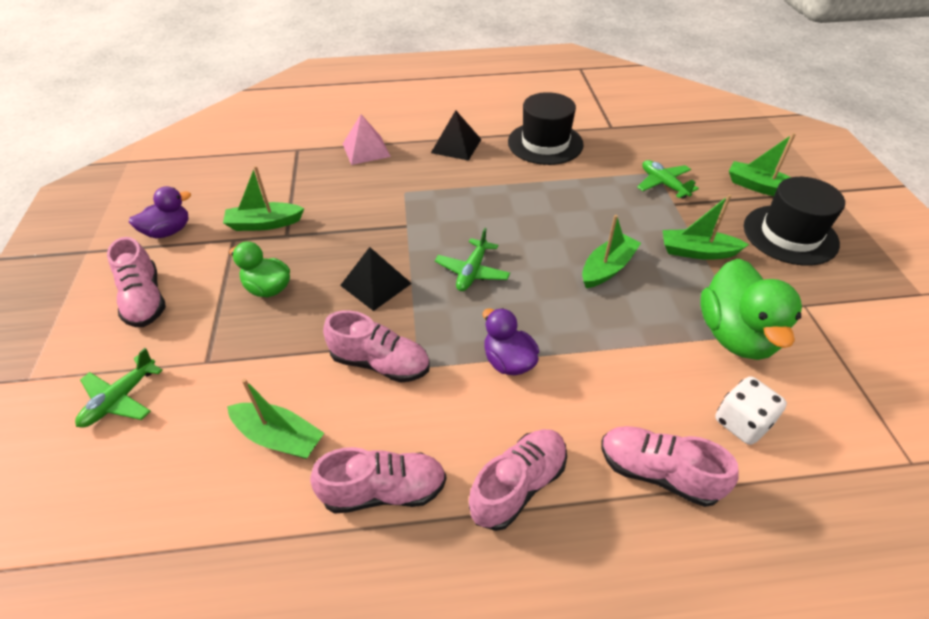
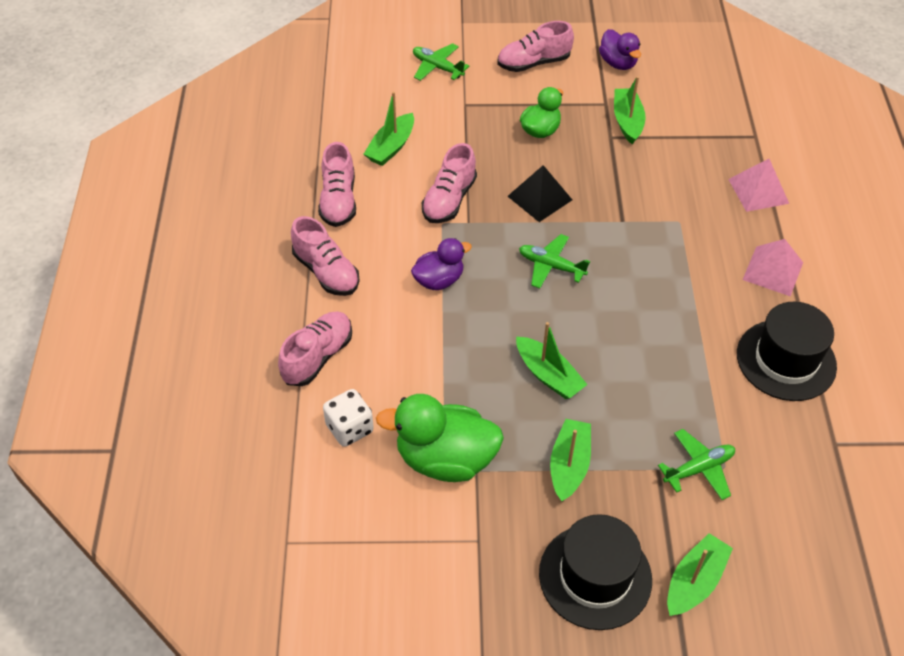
camera: 95 degrees right, 5 degrees up
black pyramid [431,110,482,161] -> pink pyramid [743,239,803,296]

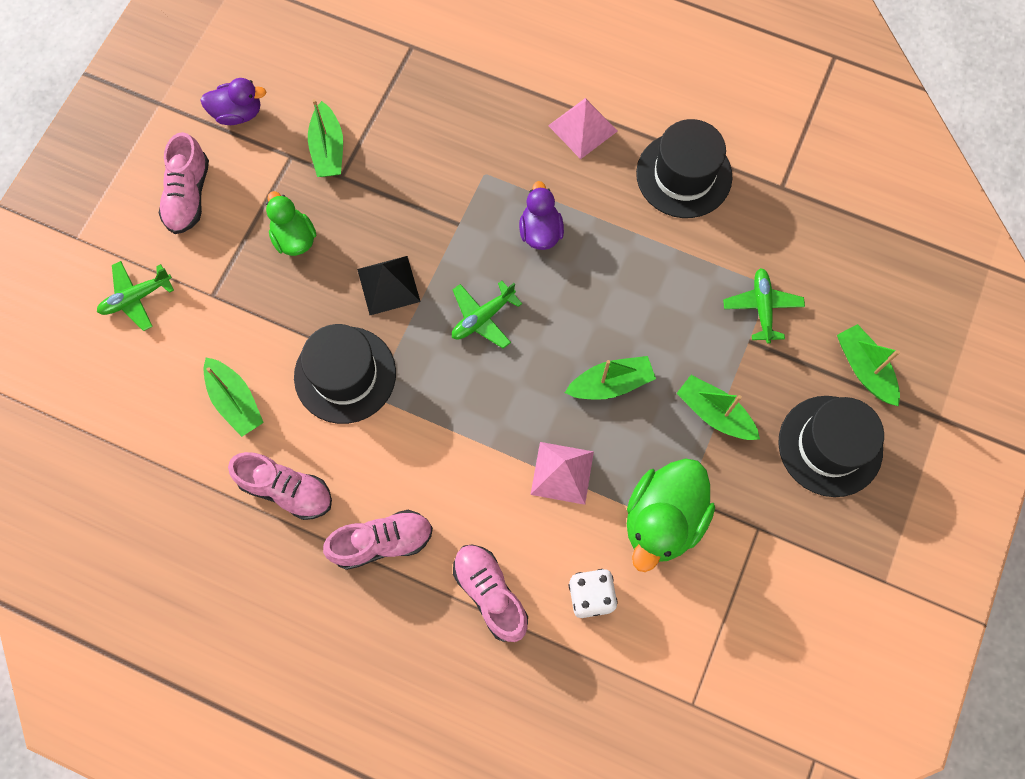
camera: 65 degrees left, 20 degrees up
purple duck [411,238,472,290] -> purple duck moved to [519,181,564,250]
pink shoe [422,143,477,223] -> black hat [294,324,396,424]
green boat [614,76,646,144] -> green boat turned 120 degrees counterclockwise [308,99,343,177]
pink pyramid [728,159,789,212] -> pink pyramid moved to [530,442,594,505]

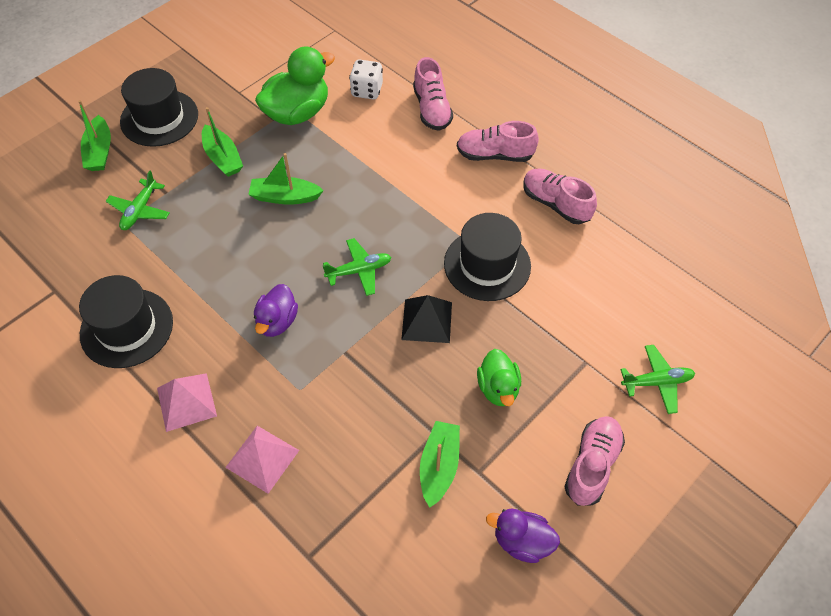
camera: 160 degrees left, 15 degrees down
green boat [203,357,264,437] -> none
pink pyramid [530,442,594,505] -> pink pyramid moved to [225,426,299,494]

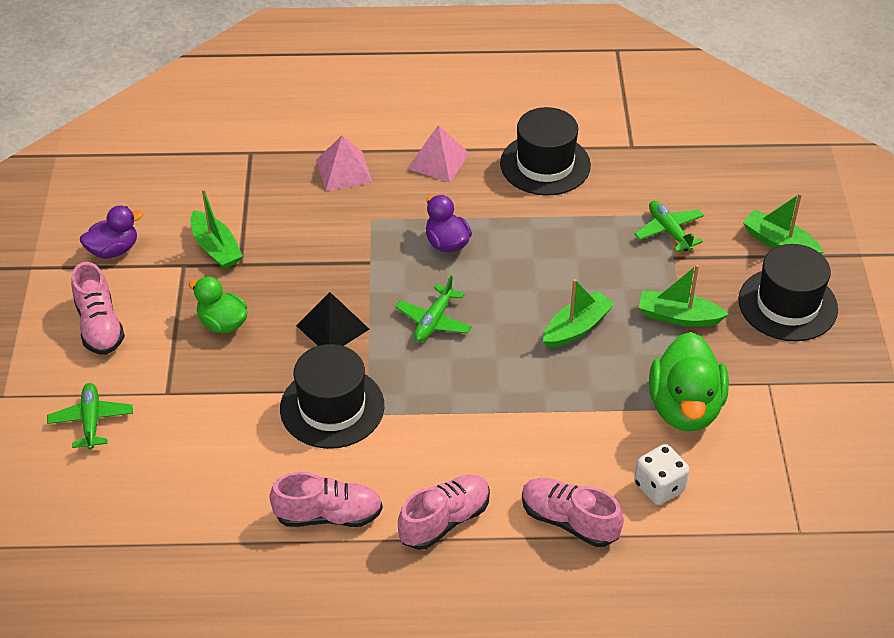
camera: 135 degrees right, 10 degrees down
green plane [620,345,695,414] -> green plane turned 135 degrees clockwise [47,383,133,450]

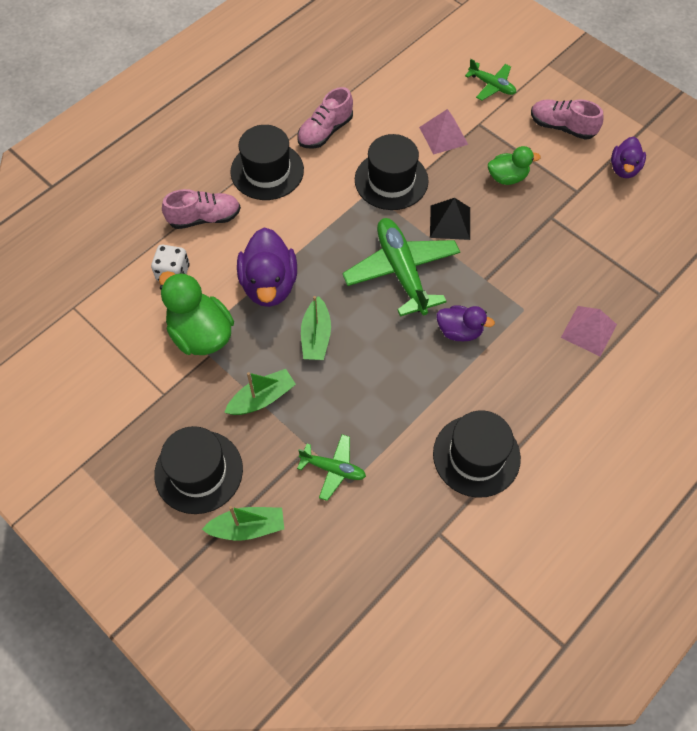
camera: 135 degrees right, 15 degrees up
green boat [191,189,243,269] -> none
green plane [395,276,472,342] -> green plane [342,218,460,317], size x1.89
pink shoe [398,475,490,550] -> black hat [230,125,304,200]
pink pyramid [407,125,470,182] -> pink pyramid moved to [419,109,468,155]
none -> purple duck [237,228,297,307]

